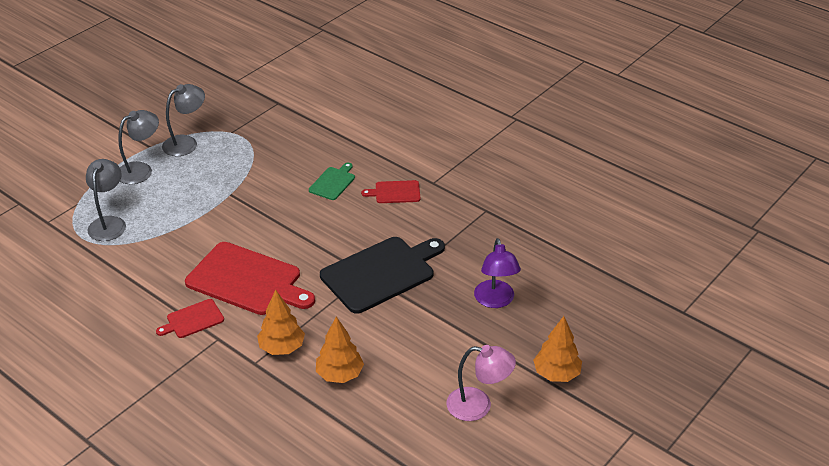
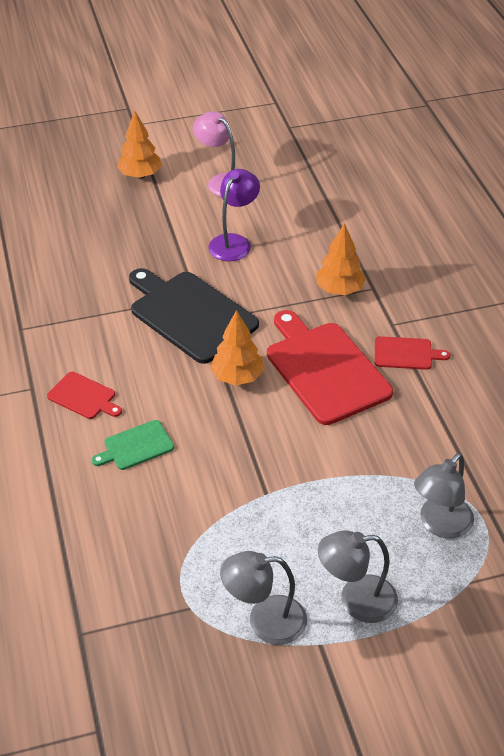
camera: 145 degrees left, 5 degrees up
orange tree [316,317,364,383] -> orange tree moved to [210,310,264,386]
black cutting board [320,237,445,314] -> black cutting board turned 45 degrees clockwise [129,268,259,364]
purple lamp [474,238,521,308] -> purple lamp moved to [208,169,260,261]

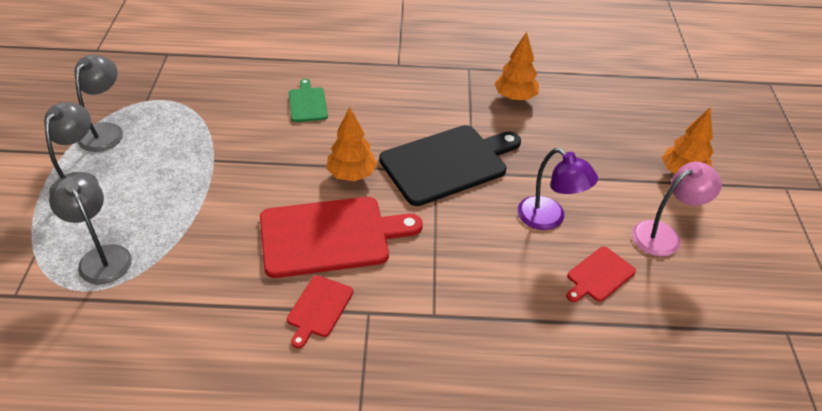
camera: 105 degrees right, 0 degrees up
red cutting board [47,372,122,419] -> red cutting board moved to [566,246,636,302]
orange tree [317,223,366,295] -> orange tree moved to [494,32,539,101]

